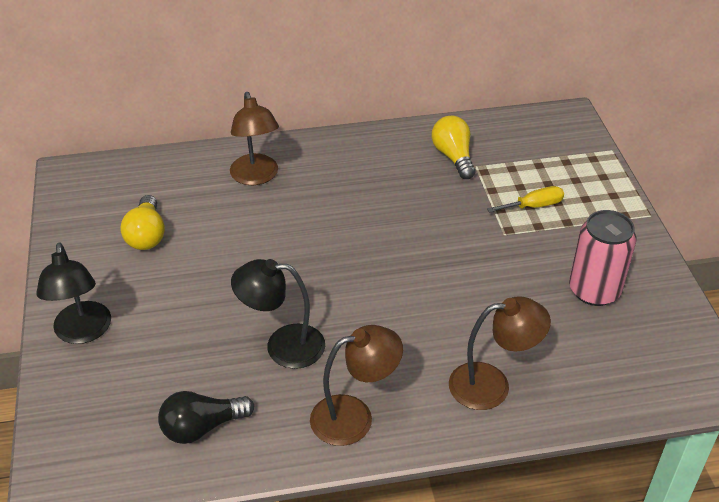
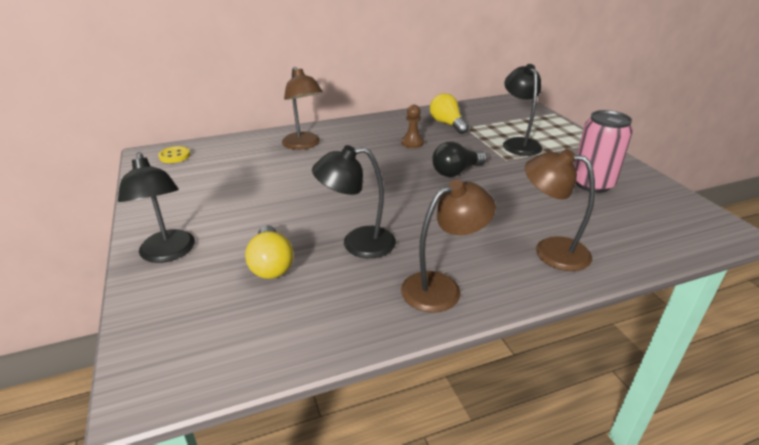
camera: 10 degrees left, 10 degrees down
yellow light bulb [120,195,165,250] -> yellow light bulb moved to [245,225,294,279]
black light bulb [158,391,254,444] -> black light bulb moved to [432,142,487,177]
brown lamp [449,296,551,410] -> brown lamp turned 135 degrees counterclockwise [525,149,595,271]
yellow screwdriver [487,186,564,212] -> black lamp [503,64,542,156]
none -> yellow button [158,146,190,163]
none -> brown pawn [401,105,424,148]

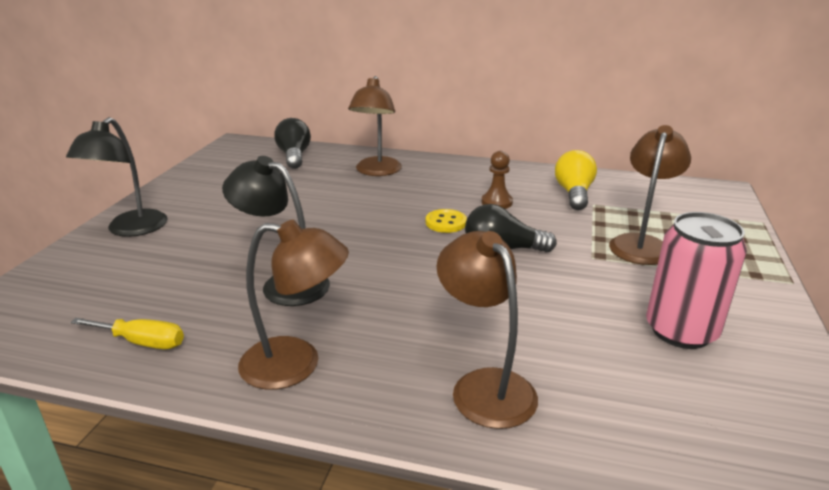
camera: 35 degrees right, 5 degrees down
yellow button [158,146,190,163] -> yellow button moved to [426,209,467,233]
yellow light bulb [245,225,294,279] -> none
black lamp [503,64,542,156] -> brown lamp [609,125,691,265]
none -> yellow screwdriver [70,318,184,349]
none -> black light bulb [274,118,311,169]

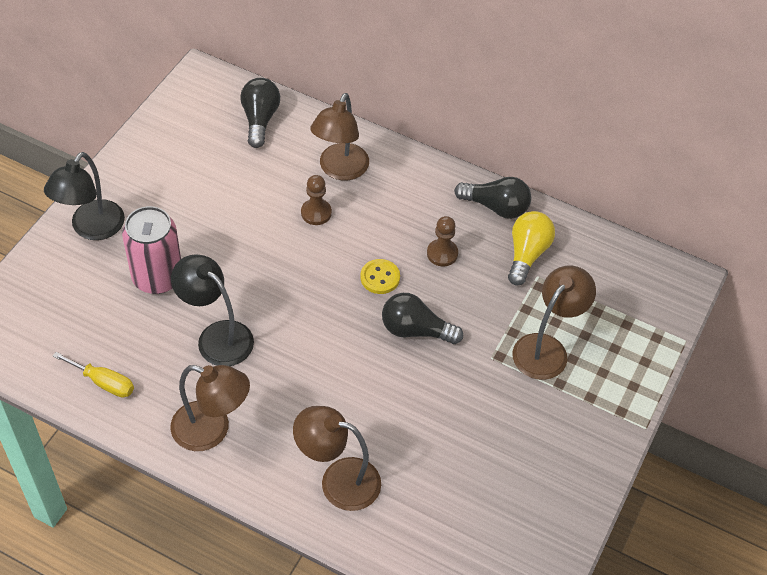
camera: 10 degrees right, 25 degrees up
brown lamp [437,231,538,429] -> brown lamp turned 60 degrees counterclockwise [293,406,381,511]
pink can [646,212,747,349] -> pink can moved to [122,206,181,294]
none -> brown pawn [301,175,332,225]
none -> black light bulb [454,177,531,219]

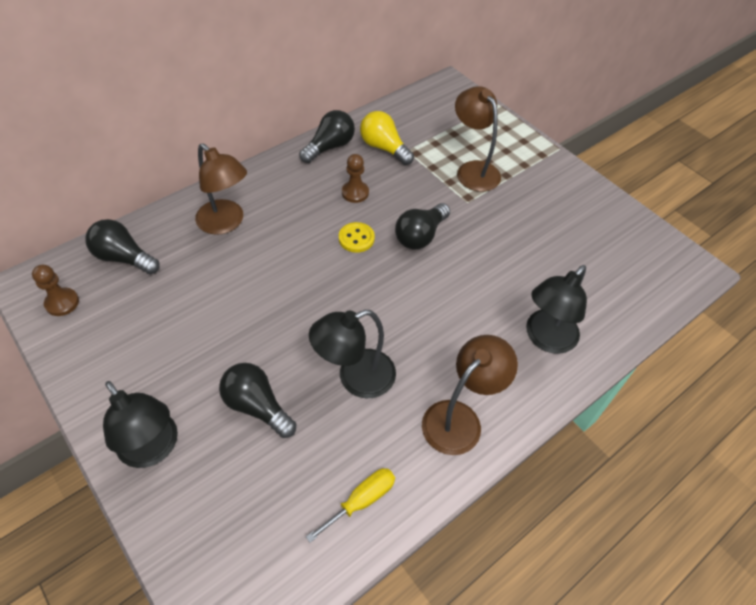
camera: 65 degrees left, 0 degrees up
pink can [122,206,181,294] -> black light bulb [219,363,297,438]
brown lamp [293,406,381,511] -> black lamp [526,265,587,354]
brown pawn [301,175,332,225] -> brown pawn moved to [32,265,79,316]

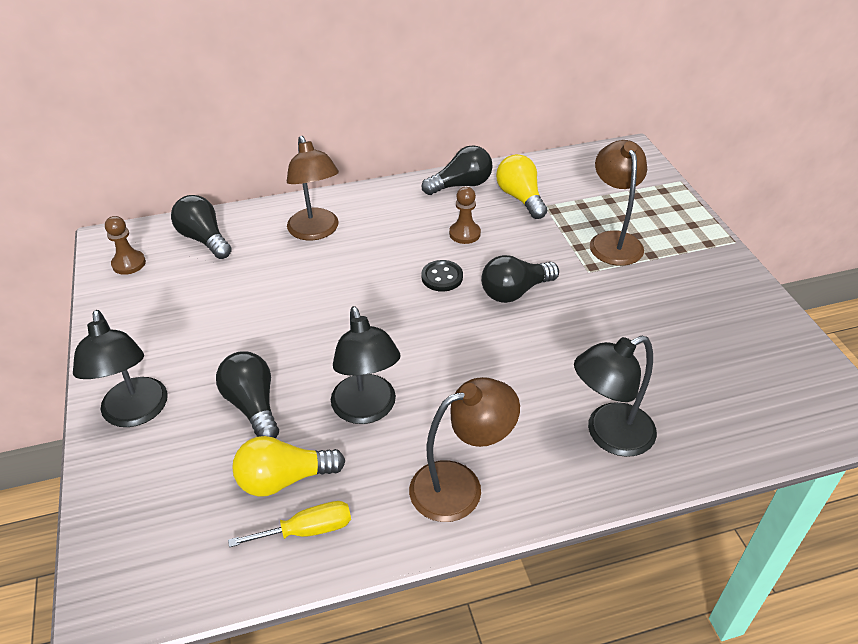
camera: 25 degrees right, 10 degrees down
black lamp [309,310,396,398] -> black lamp turned 105 degrees counterclockwise [331,306,401,424]
yellow button [339,222,375,253] -> black button [421,260,463,292]
none -> yellow light bulb [232,436,345,497]

